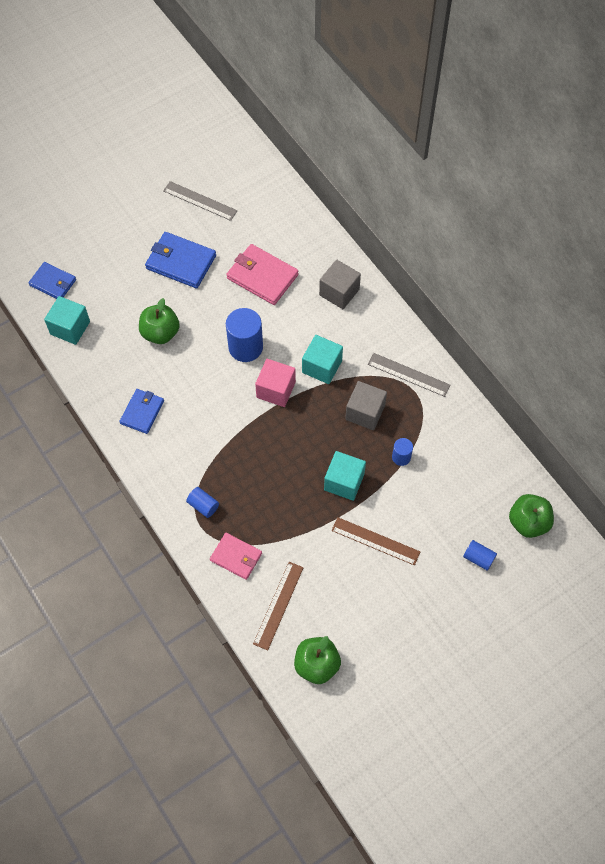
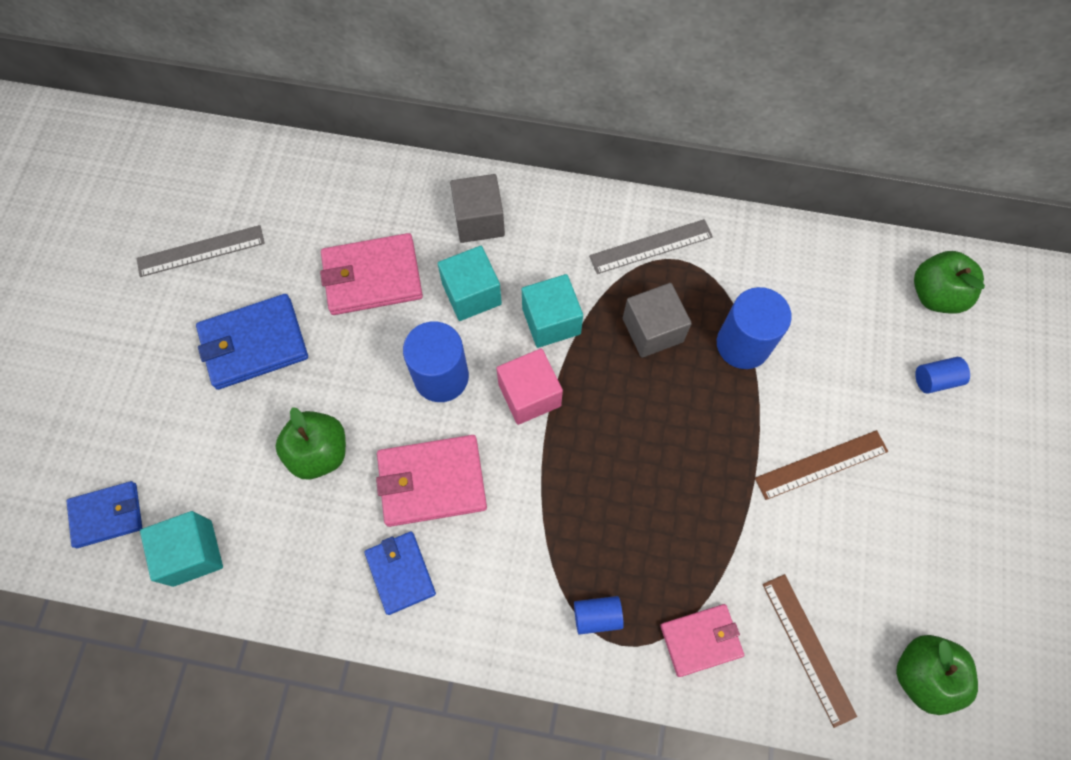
camera: 45 degrees left, 5 degrees up
turquoise cube [324,451,366,501] -> turquoise cube moved to [438,246,502,321]
blue cylinder [392,438,413,466] -> blue cylinder [717,287,792,369], size x1.91
none -> pink wallet [376,435,487,527]

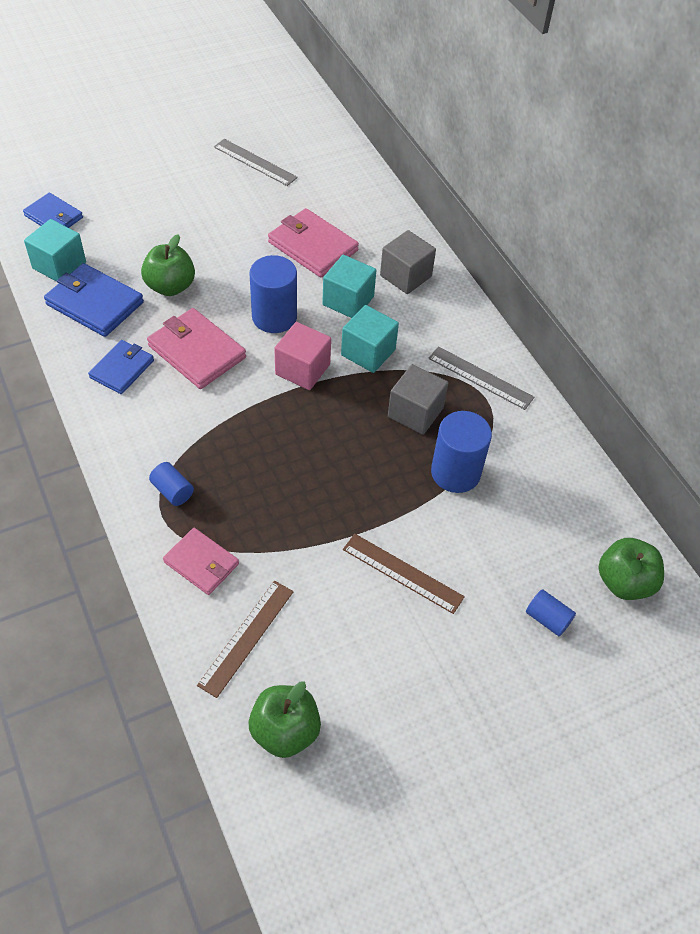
camera: 50 degrees right, 15 degrees down
blue wallet [196,294,308,390] -> blue wallet moved to [44,263,144,337]

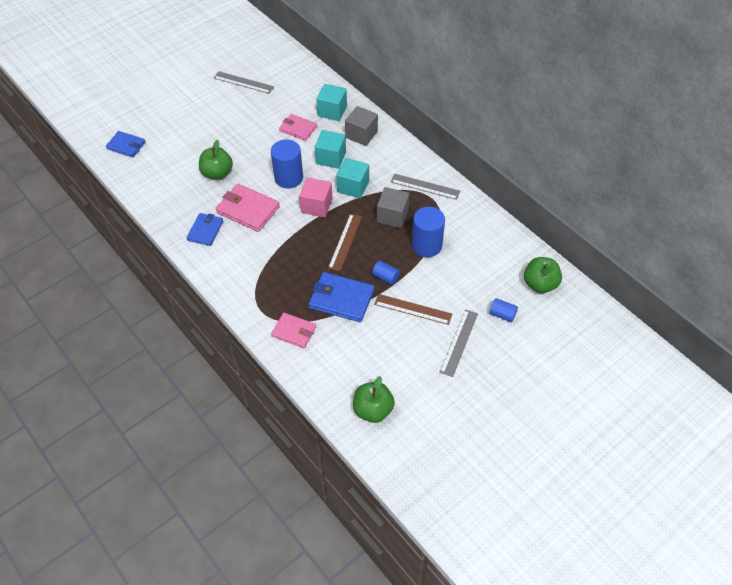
camera: 10 degrees left, 0 degrees up
turquoise cube [24,219,86,282] -> turquoise cube moved to [316,84,347,121]
blue wallet [44,263,144,337] -> blue wallet moved to [308,272,374,322]
blue cylinder [149,462,194,506] -> blue cylinder moved to [372,261,400,285]
brown ruler [197,581,294,698] -> brown ruler moved to [328,214,362,271]
pink wallet [268,208,359,278] -> pink wallet [279,114,317,141], size x0.65
none -> grey ruler [439,309,478,377]

